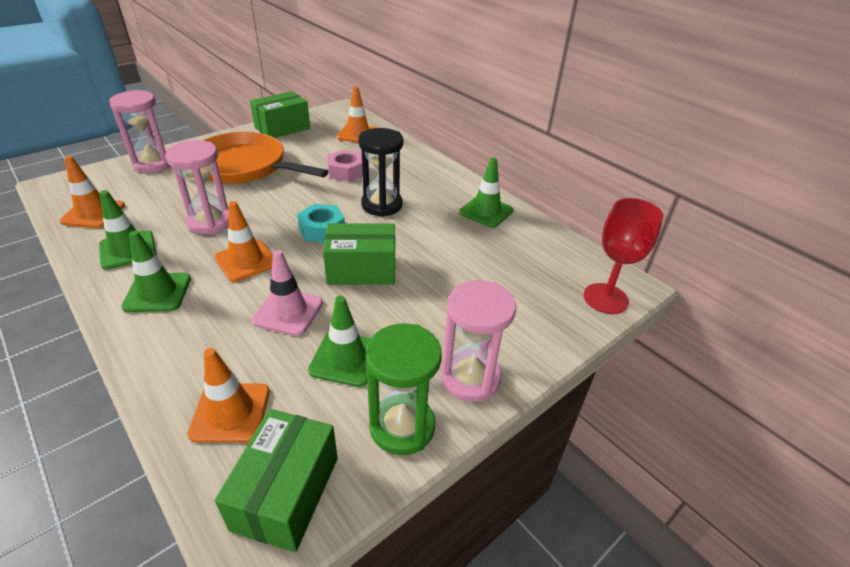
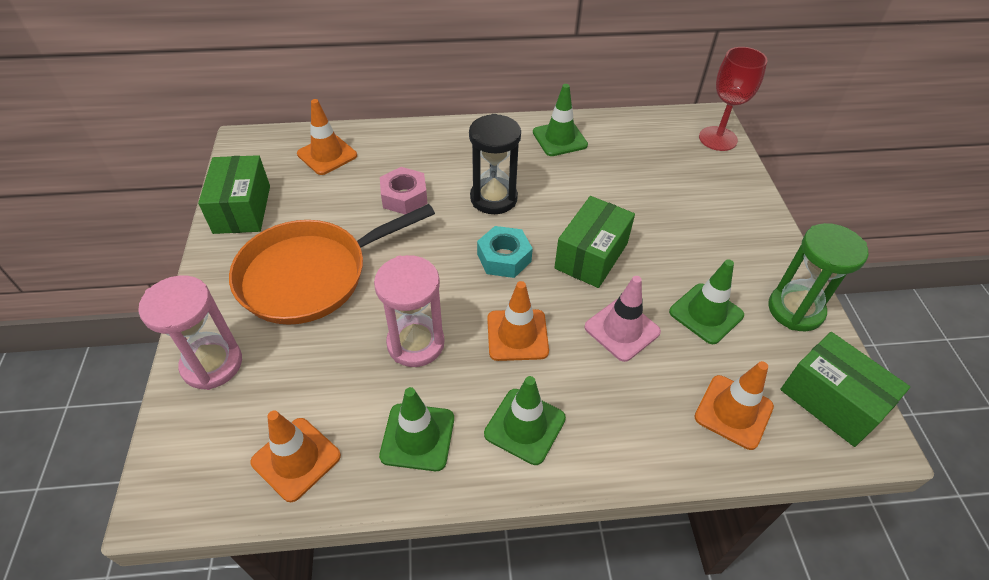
camera: 55 degrees left, 10 degrees up
pink hourglass [441,280,516,402] -> none

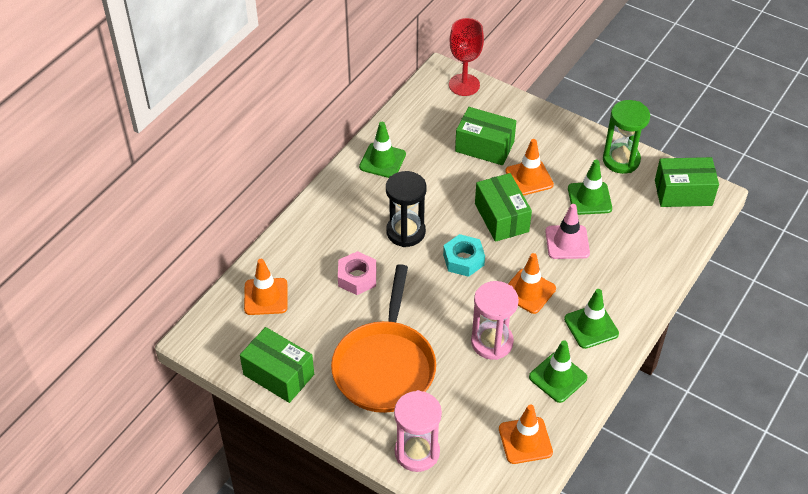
camera: 50 degrees left, 0 degrees up
orange traffic cone [694,361,774,450] -> orange traffic cone moved to [505,139,554,196]
none -> green box [455,107,516,165]

